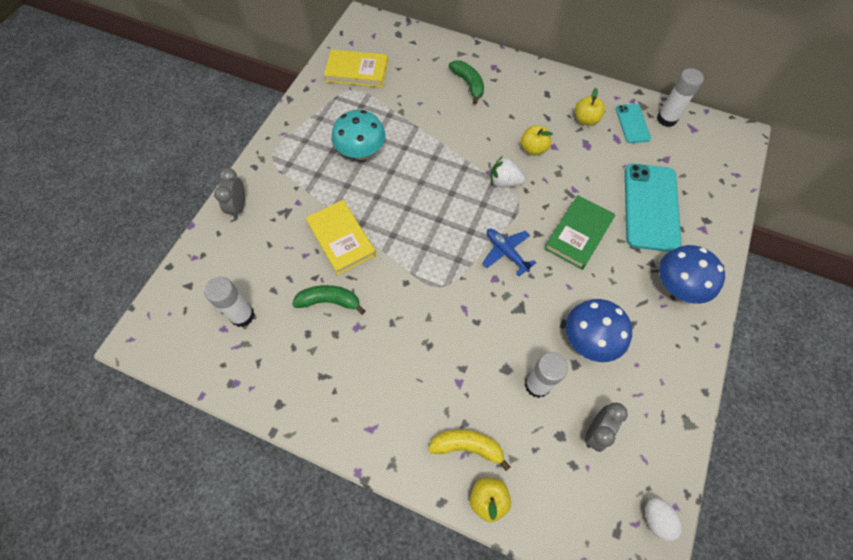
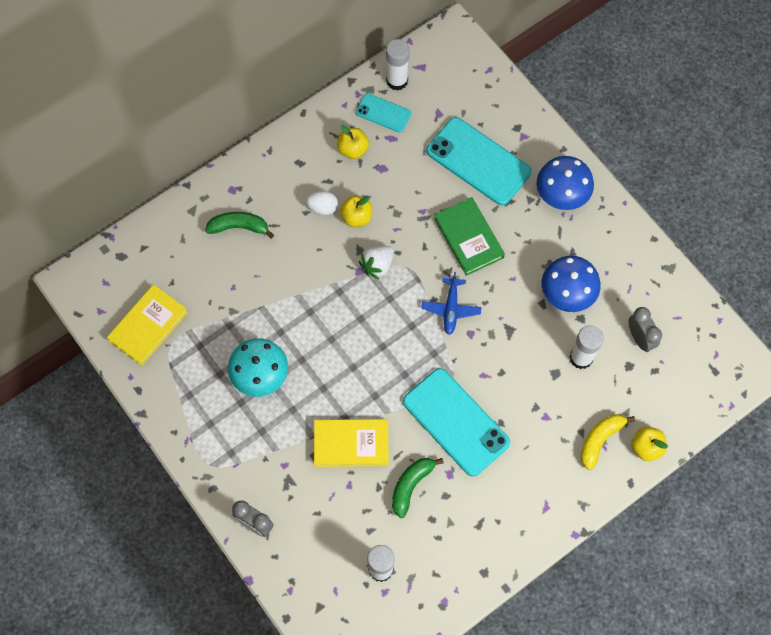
camera: 60 degrees left, 5 degrees up
blue plane [482,229,536,276] -> blue plane turned 75 degrees counterclockwise [422,272,481,335]
white egg [645,497,682,541] -> white egg moved to [306,191,338,215]
none -> turquoise phone [403,368,510,477]

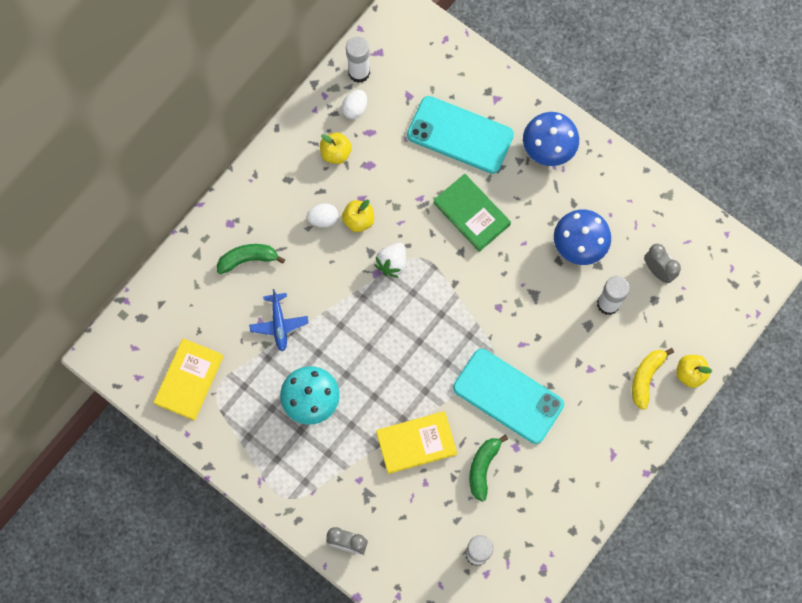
camera: 15 degrees left, 5 degrees up
turquoise phone [356,93,411,133] -> white egg [342,90,367,119]
blue plane [422,272,481,335] -> blue plane moved to [249,289,308,352]

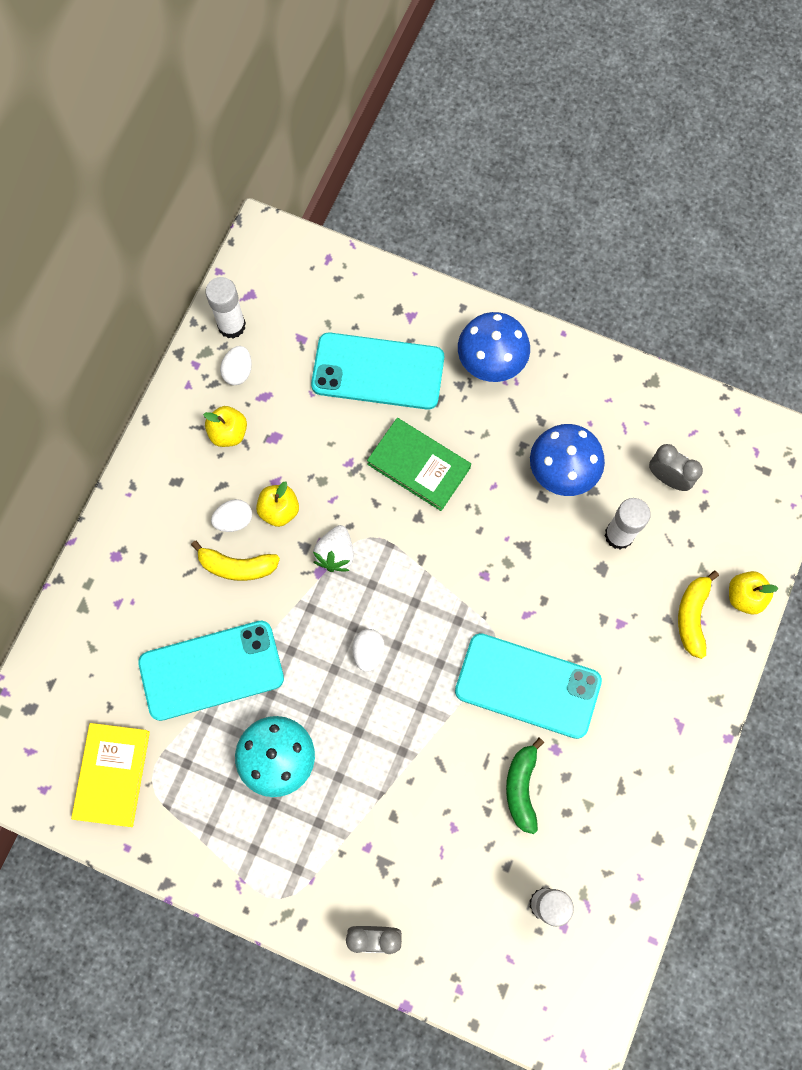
camera: 15 degrees left, 0 degrees up
green banana [217,244,285,274] -> none
blue plane [249,289,308,352] -> turquoise phone [138,621,284,721]
yellow book [376,411,457,474] -> none
none -> yellow banana [191,540,280,581]
none -> white egg [352,629,385,672]

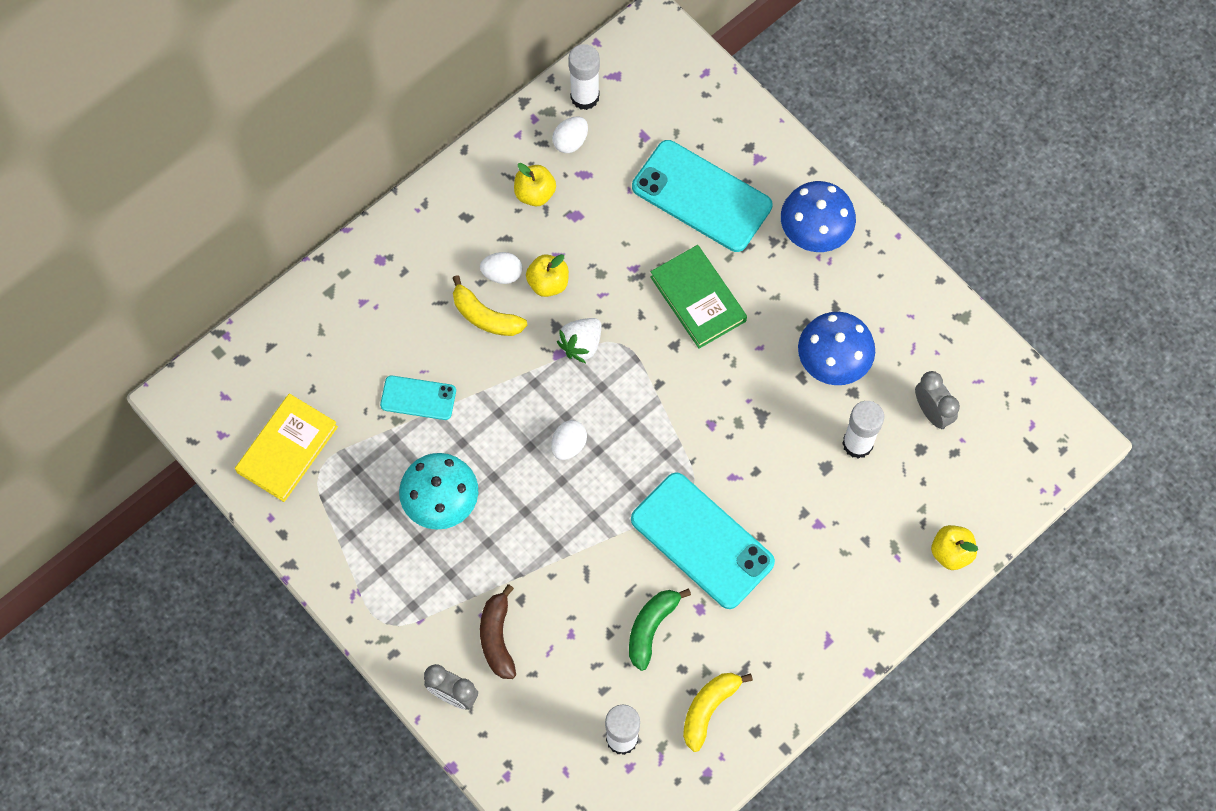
camera: 25 degrees right, 5 degrees down
turquoise phone [138,621,284,721] -> turquoise phone [380,376,456,420], size x0.52
yellow banana [678,570,719,659] -> yellow banana moved to [683,673,753,752]
none -> brown banana [480,584,516,679]

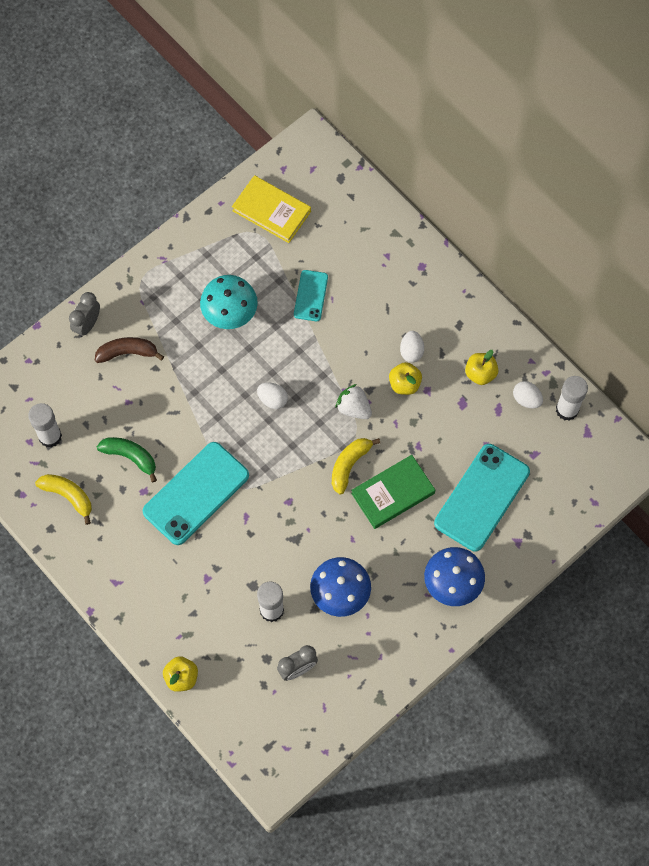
camera: 90 degrees right, 0 degrees up
yellow banana [453,275,527,336] -> yellow banana moved to [332,438,380,494]

